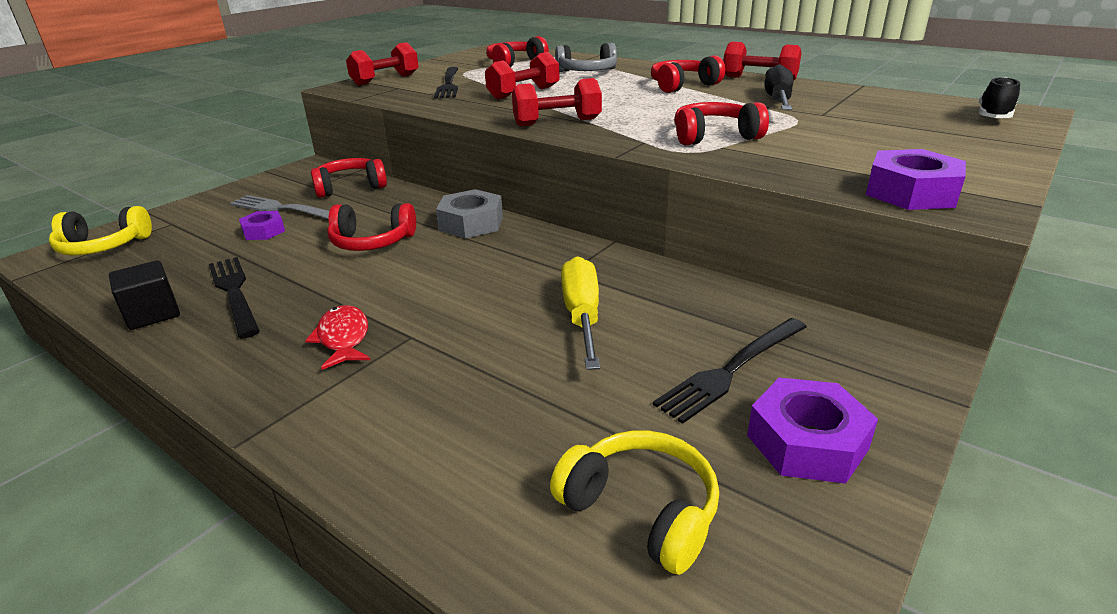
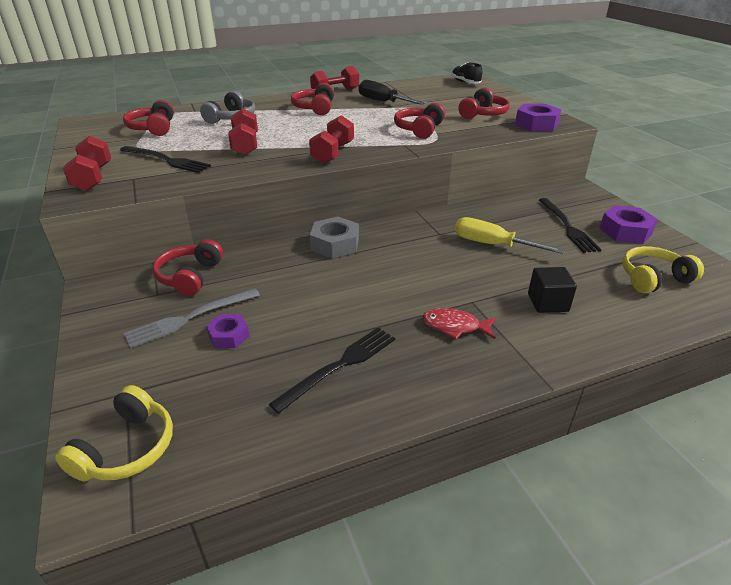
camera: 60 degrees left, 5 degrees up
black cube [109,260,180,330] -> black cube moved to [528,267,577,313]
black fork [209,257,260,339] -> black fork turned 135 degrees clockwise [269,327,395,414]
red headphones [327,203,416,251] -> red headphones moved to [459,88,510,119]

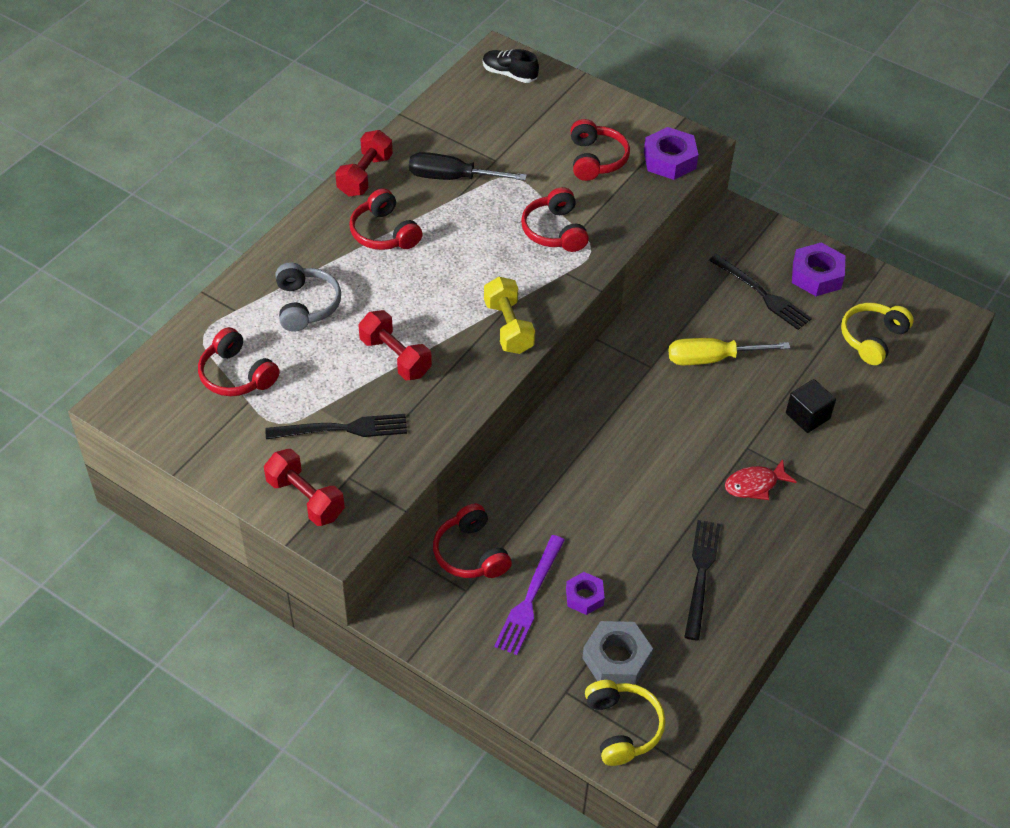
camera: 35 degrees left, 15 degrees up
grey fork [124,288,260,348] -> purple fork [494,535,565,655]
red dumbbell [309,115,354,164] -> yellow dumbbell [484,277,535,354]
grey nut [310,217,359,259] -> grey nut moved to [582,621,653,685]

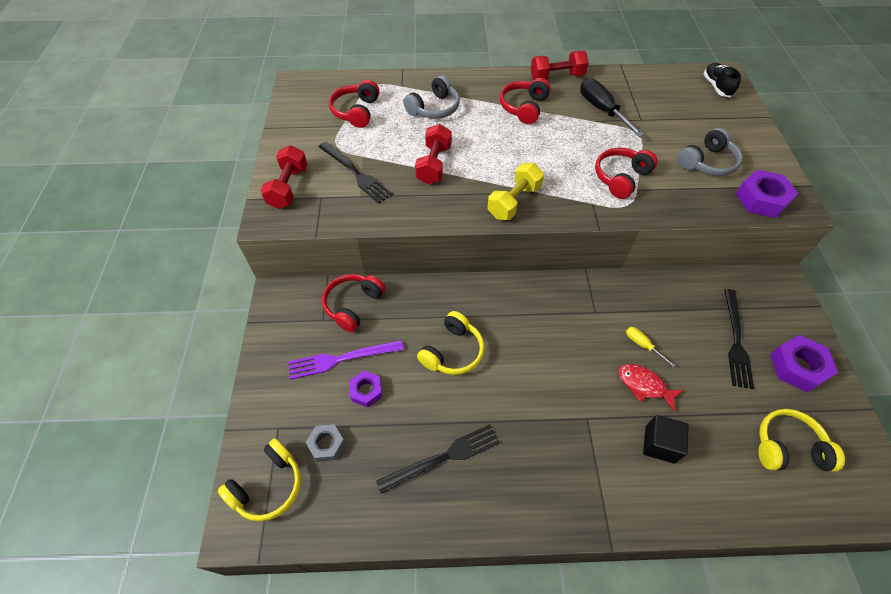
camera: 55 degrees right, 5 degrees up
red headphones [570,119,630,181] -> grey headphones [678,128,743,176]
grey nut [582,621,653,685] -> grey nut [306,424,345,462], size x0.63
yellow screwdriver [668,338,790,365] -> yellow screwdriver [626,327,675,367], size x0.51
red fish [725,459,797,500] -> red fish moved to [618,364,683,412]
none -> yellow headphones [417,311,485,375]

